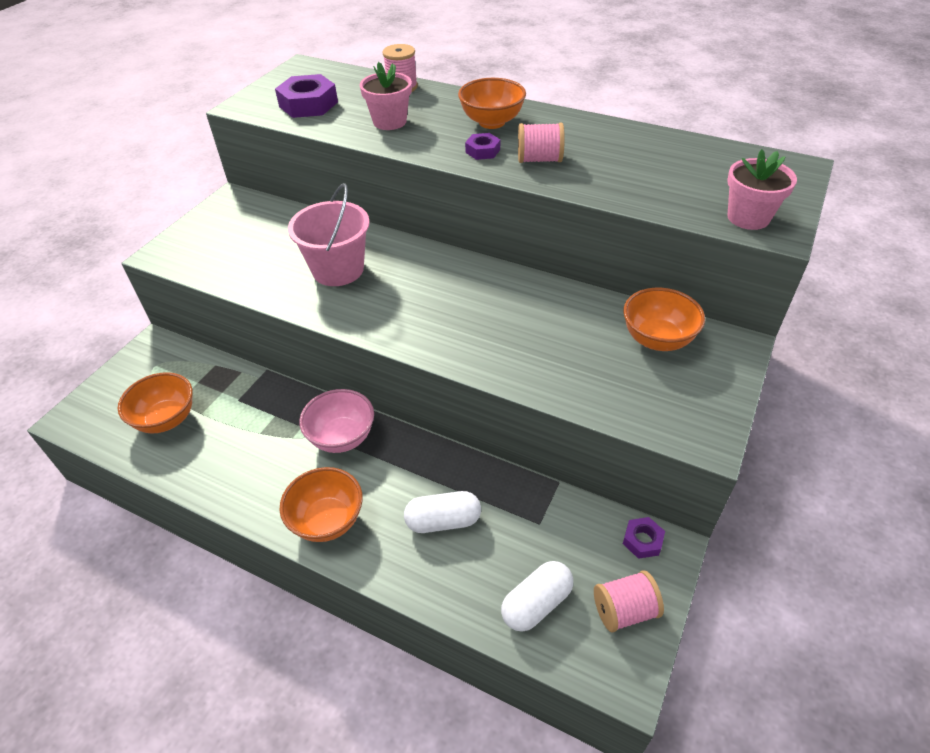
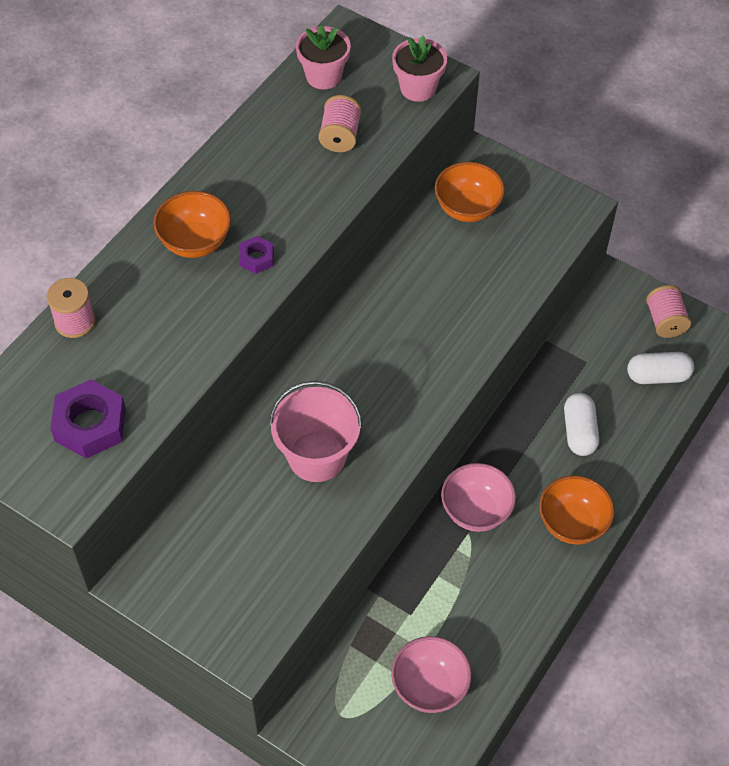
camera: 85 degrees left, 10 degrees up
orange bowl [118,372,193,434] -> pink bowl [391,636,472,713]
pink flower pot [360,62,412,130] -> pink flower pot moved to [296,25,351,89]
white capsule [501,561,573,631] -> white capsule turned 60 degrees counterclockwise [627,352,694,384]
pink spool [518,123,565,163] -> pink spool moved to [318,95,361,152]
purple nut [623,517,665,559] -> none

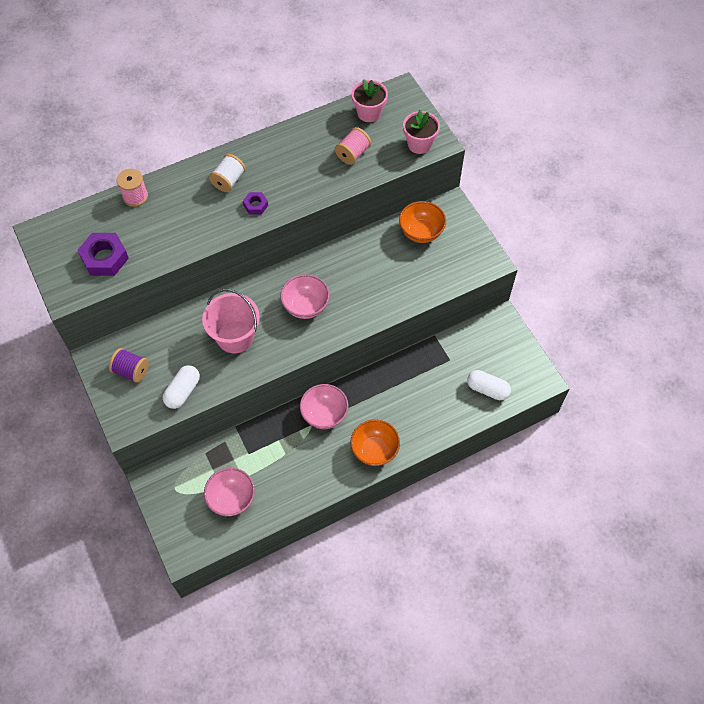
camera: 30 degrees right, 5 degrees up
orange bowl [153,191,231,258] -> white spool [209,154,246,192]
white capsule [564,393,599,456] -> white capsule moved to [163,365,200,409]
pink spool [646,285,691,338] -> none
none -> purple spool [109,348,149,383]
none -> pink bowl [280,274,330,319]

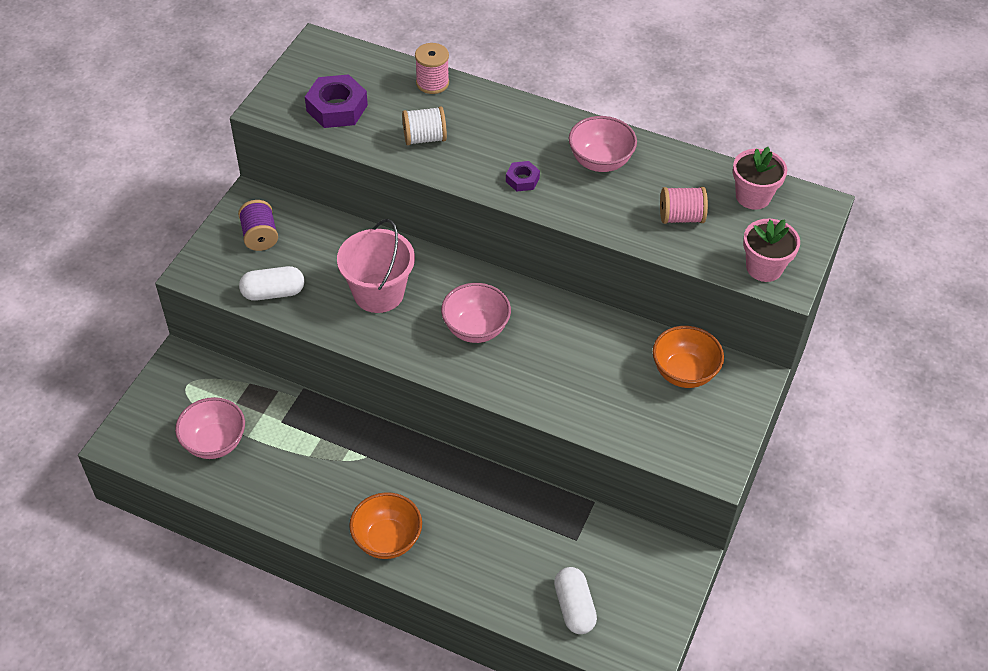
camera: 50 degrees right, 10 degrees down
white spool [209,154,246,192] -> white spool moved to [402,106,447,145]
pink bowl [300,384,348,429] -> pink bowl moved to [569,116,637,172]

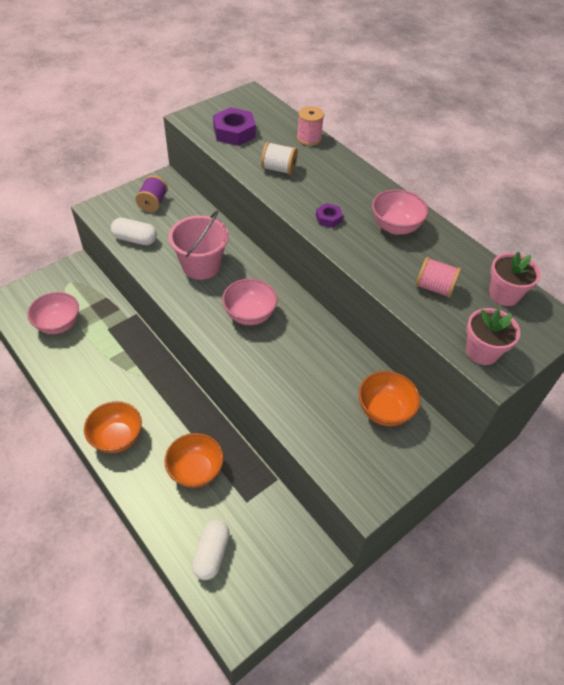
camera: 25 degrees right, 0 degrees up
none -> orange bowl [164,433,224,488]

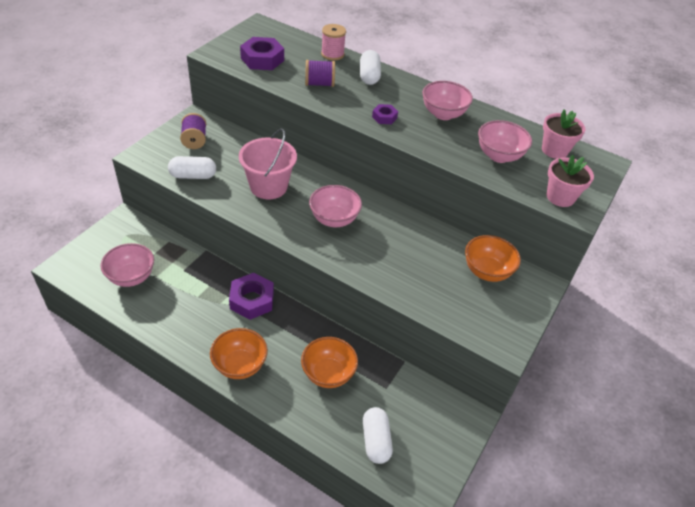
camera: 20 degrees left, 5 degrees down
white spool [261,142,298,175] -> purple spool [305,60,335,87]
pink spool [416,257,461,298] -> pink bowl [478,120,532,163]
none -> purple nut [229,273,274,320]
none -> white capsule [360,50,381,85]

